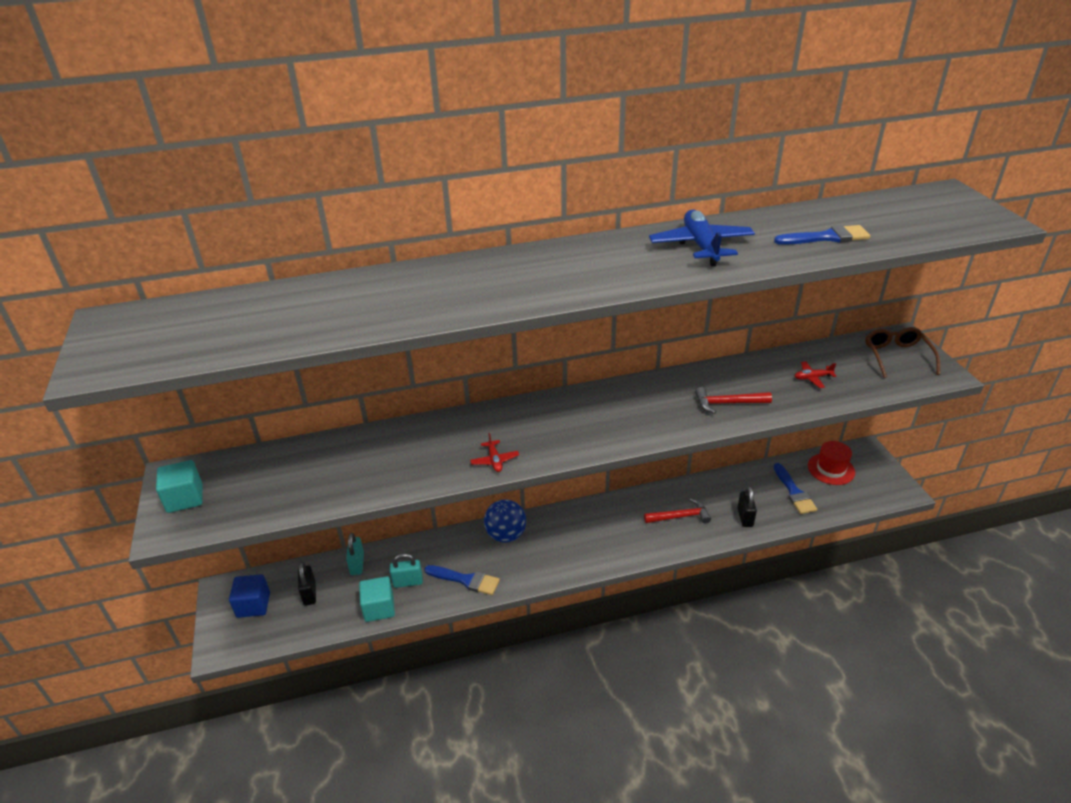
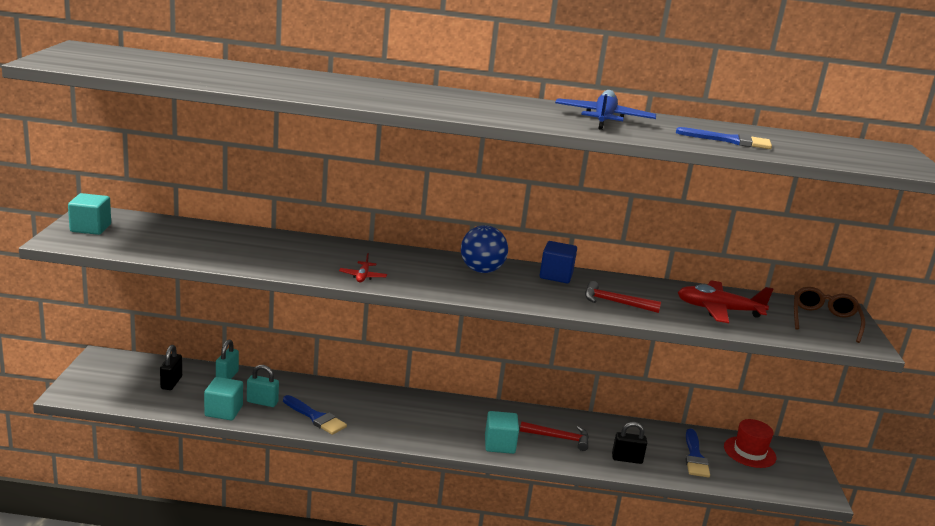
camera: 15 degrees right, 15 degrees down
blue cube [229,574,270,618] -> blue cube moved to [540,241,577,283]
blue ball [484,499,526,543] -> blue ball moved to [461,225,508,273]
black padlock [737,486,757,527] -> black padlock turned 75 degrees clockwise [612,422,647,464]
red plane [795,361,836,388] -> red plane [677,280,773,323], size x2.01
none -> turquoise cube [485,411,519,454]

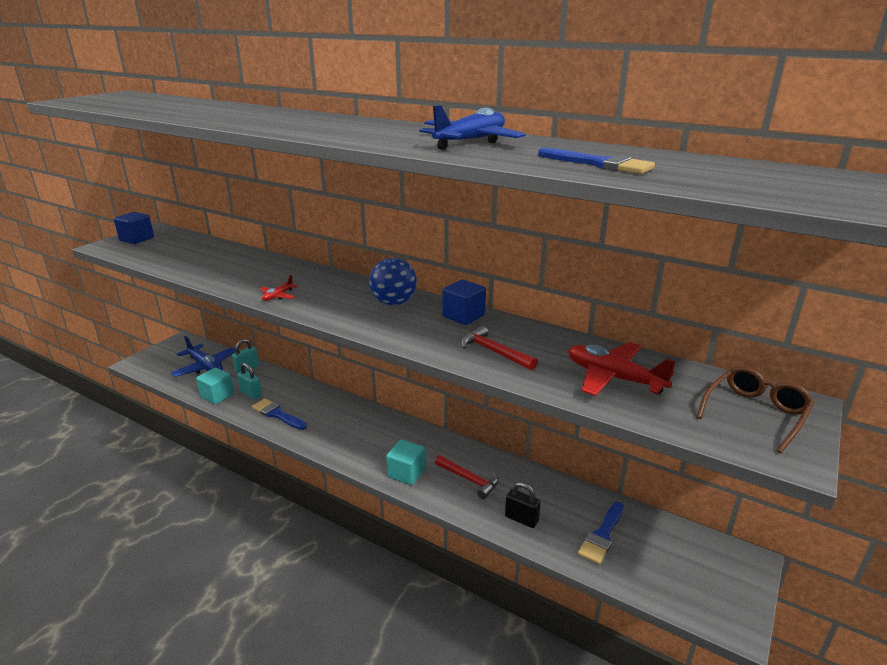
camera: 30 degrees right, 5 degrees up
turquoise cube [68,193,111,235] -> blue cube [114,212,154,244]
black padlock [160,345,182,390] -> blue plane [171,336,236,377]
blue brush [283,395,347,435] -> blue brush turned 150 degrees clockwise [252,398,307,430]
red hat [724,419,776,468] -> none

